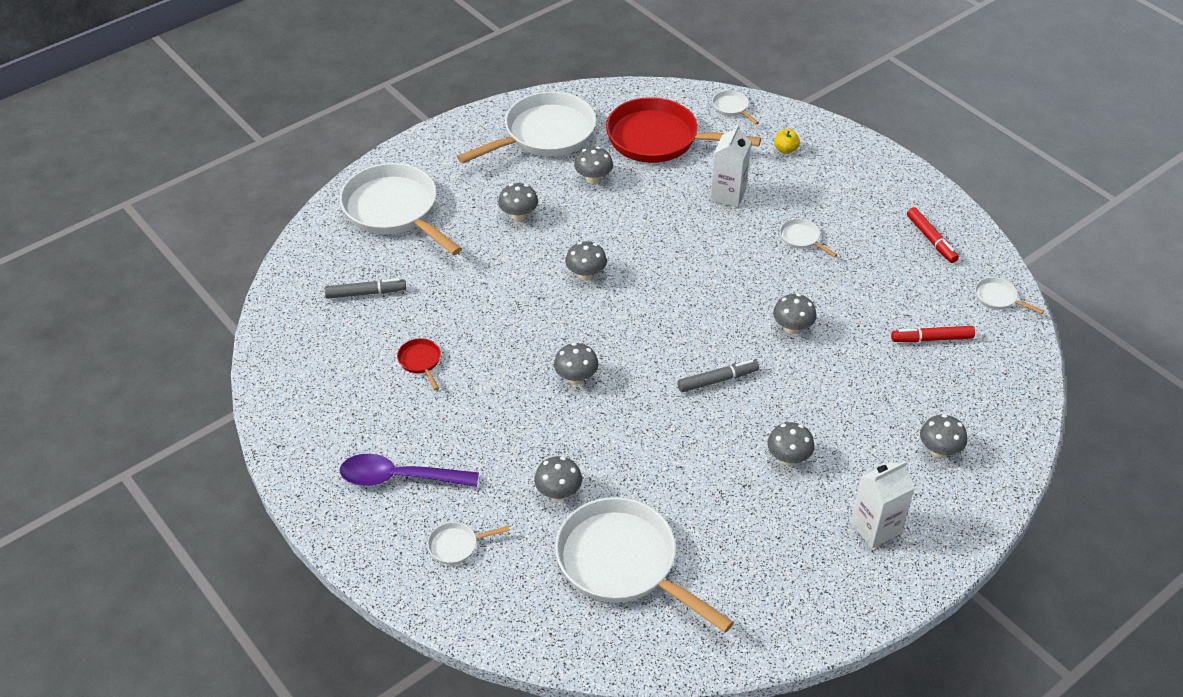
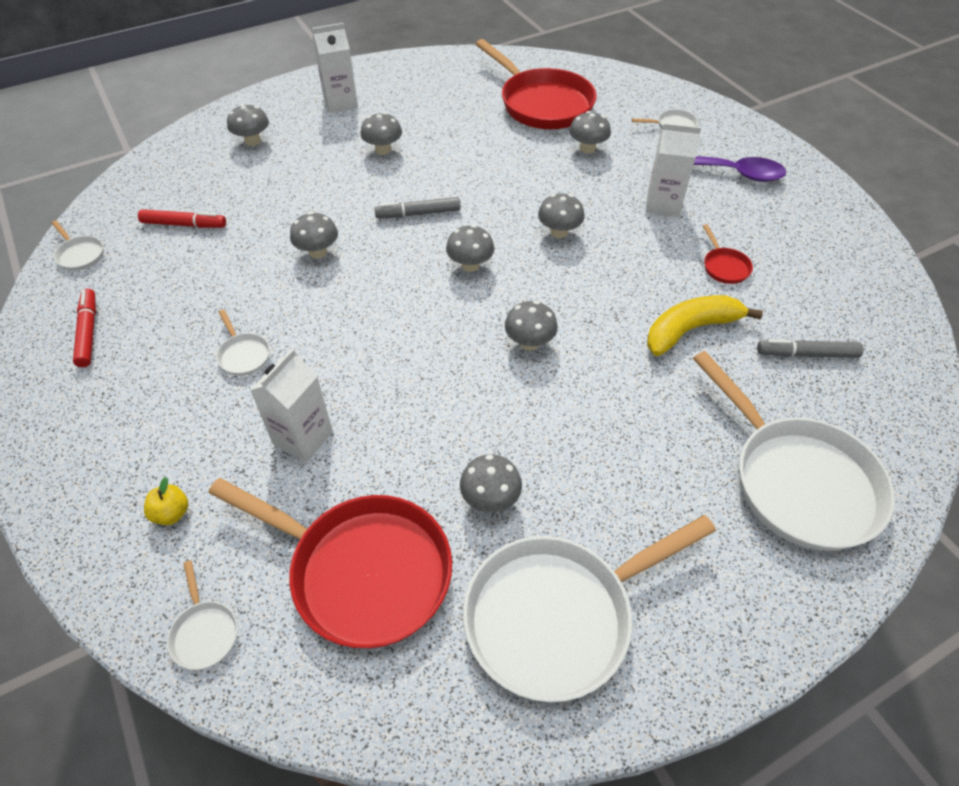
camera: 170 degrees left, 5 degrees up
grey mushroom [498,183,538,221] -> grey mushroom moved to [446,225,494,272]
white pan [555,497,734,633] -> red pan [476,39,597,129]
none -> white carton [646,123,701,217]
none -> yellow banana [647,295,763,356]

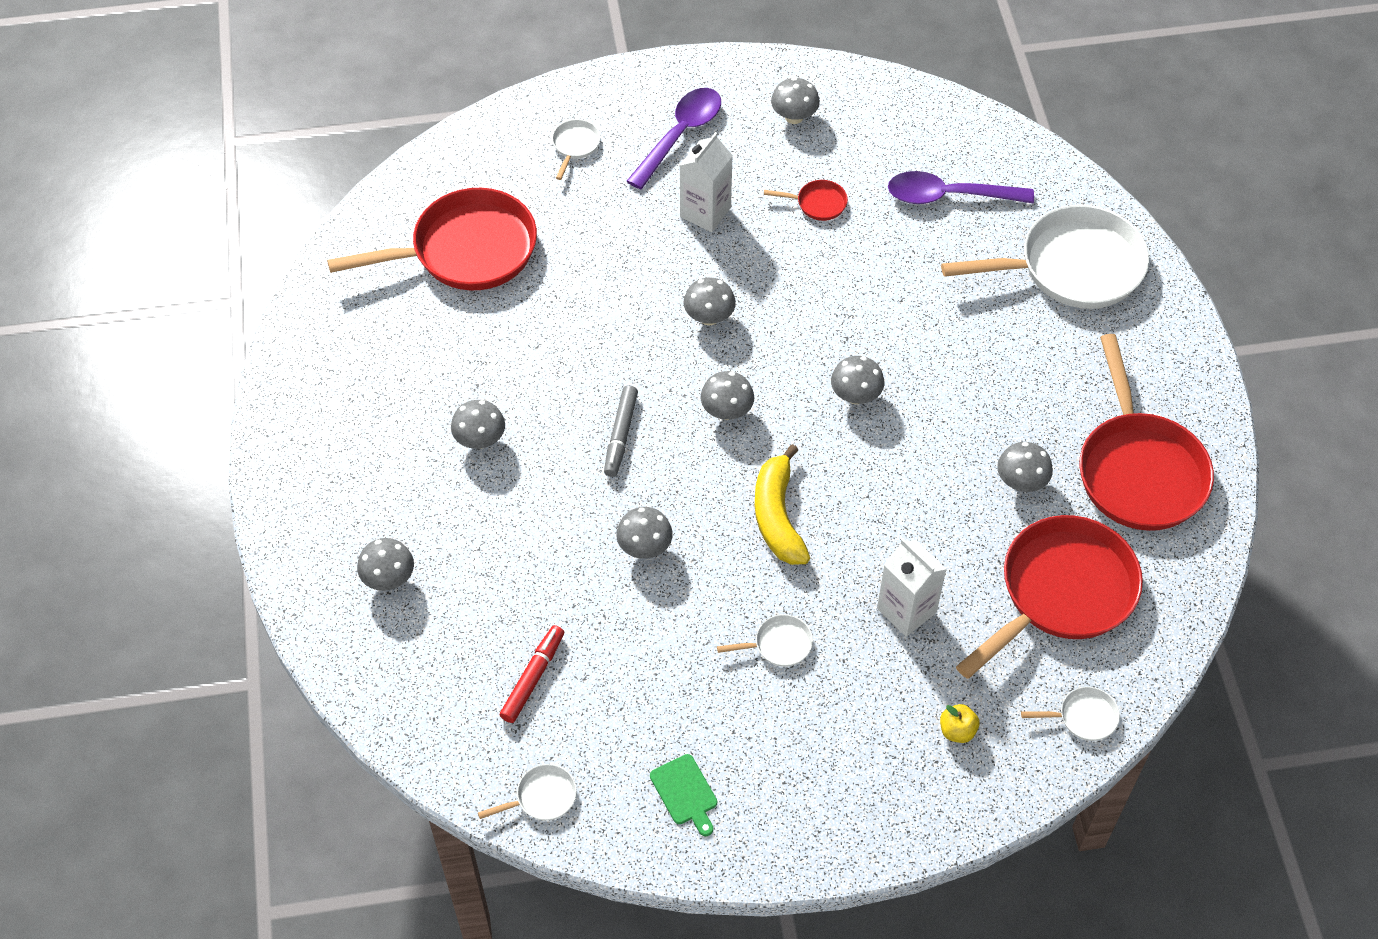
camera: 70 degrees left, 5 degrees up
red marker [73,288,96,367] -> green cutting board [650,754,717,836]
white carton [312,23,358,113] -> none
white pan [463,515,716,702] -> red pan [1080,334,1214,531]
grey mushroom [569,111,611,154] -> grey mushroom moved to [771,77,820,124]
yellow banana [647,295,763,356] -> yellow banana moved to [755,444,810,565]
grey marker [757,339,863,358] -> purple spoon [888,171,1034,204]

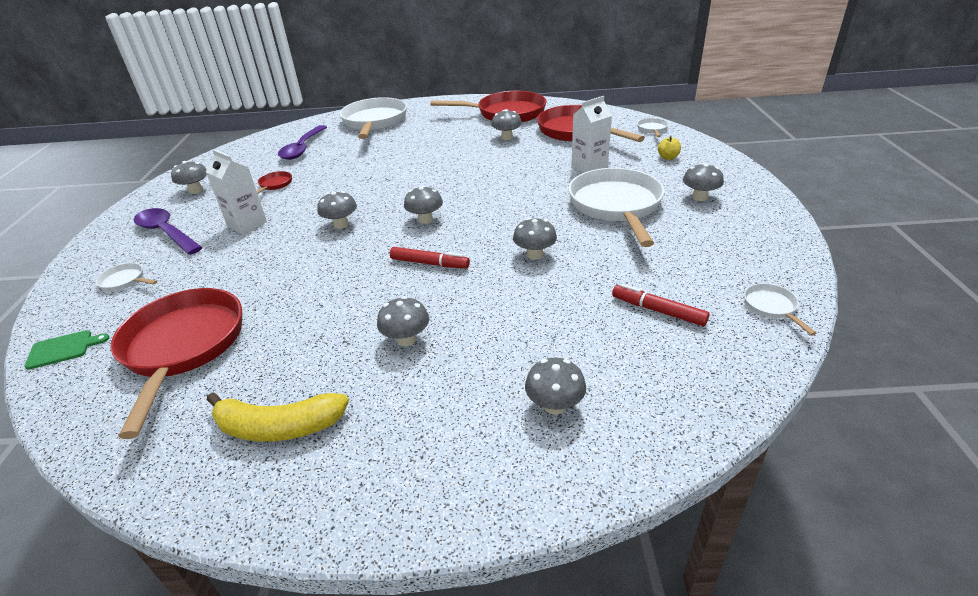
camera: 80 degrees left, 20 degrees down
grey marker [604,385,638,477] -> red marker [390,247,470,268]
green cutting board [650,754,717,836] -> green cutting board moved to [24,330,110,370]
white pan [717,614,813,667] -> white pan [568,168,664,247], size x2.44
yellow banana [755,444,810,565] -> yellow banana moved to [207,392,349,441]
grey mushroom [831,356,884,404] -> grey mushroom moved to [683,163,724,201]

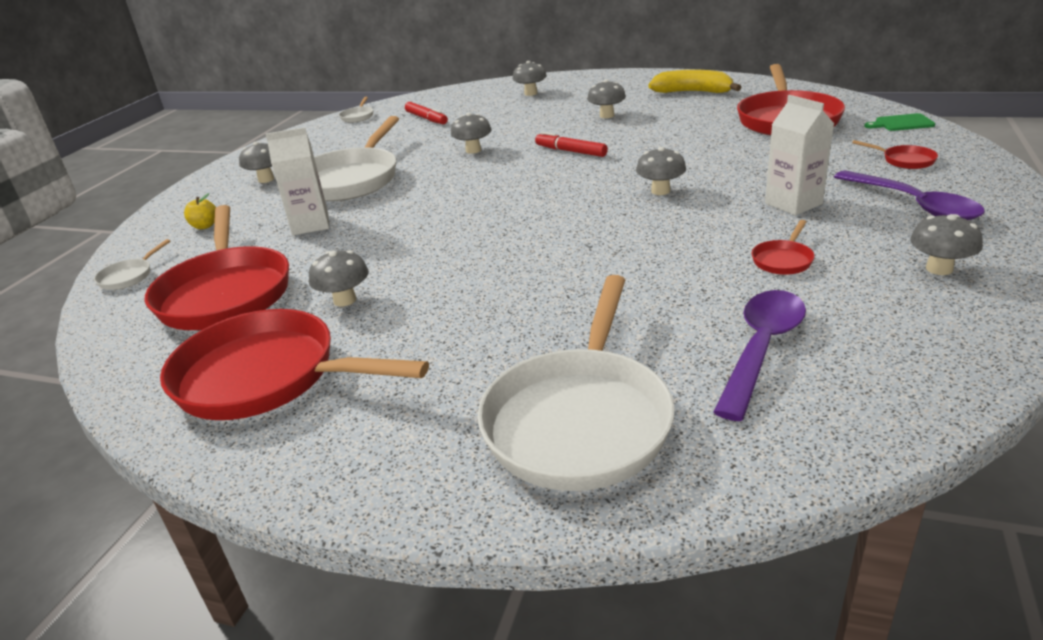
camera: 160 degrees left, 5 degrees down
white pan [96,263,157,291] -> red pan [852,140,938,169]
grey mushroom [404,186,443,224] -> none

